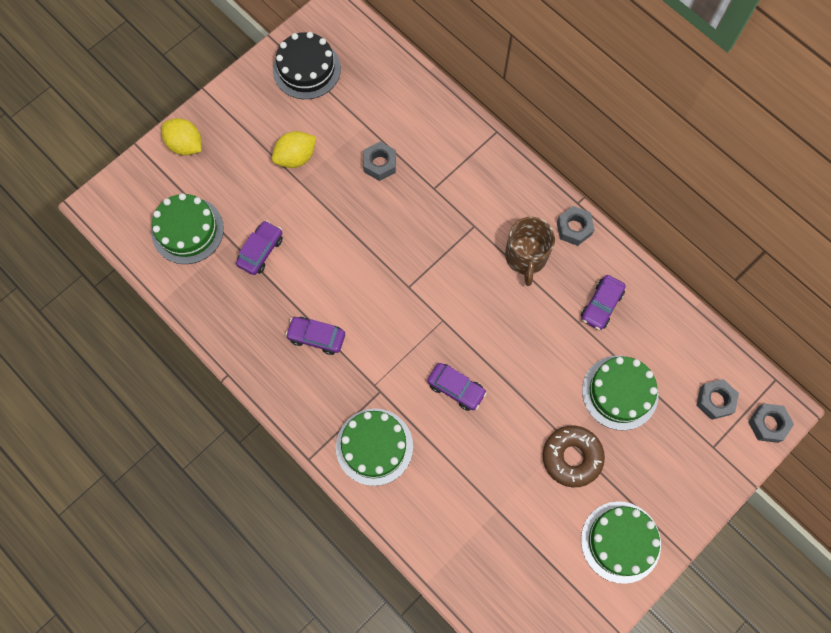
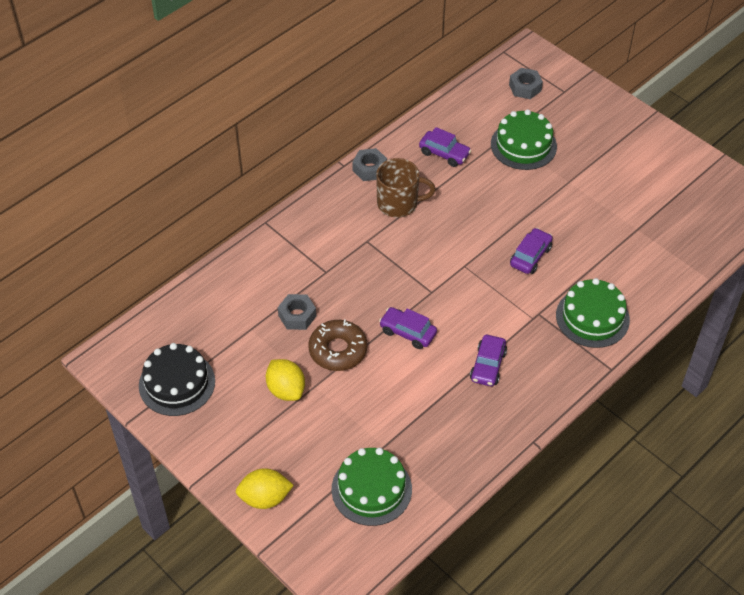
camera: 90 degrees left, 20 degrees down
yellow lemon [162,118,201,155] -> yellow lemon turned 45 degrees clockwise [236,468,294,509]
purple car [236,220,283,275] -> purple car moved to [379,307,437,349]
brown donut [543,425,605,487] -> brown donut moved to [309,320,367,371]
green cake [581,501,661,584] -> none
grey nut [748,403,794,443] -> none

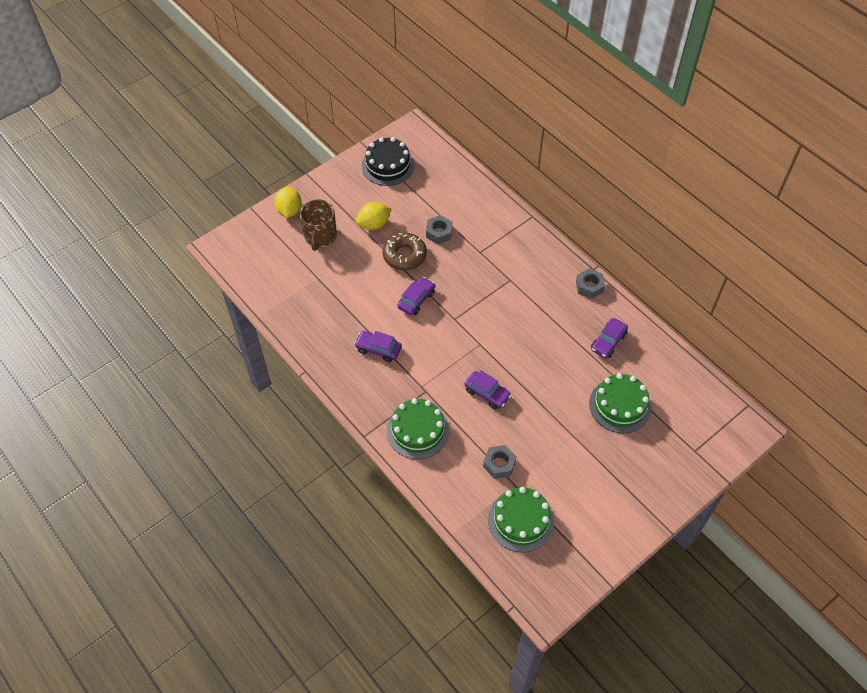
camera: 95 degrees right, 5 degrees up
green cake [331,448,412,526] -> green cake moved to [488,487,554,552]
brown mug [376,158,436,218] -> brown mug moved to [300,200,337,251]
grey nut [509,68,543,99] -> grey nut moved to [483,445,516,479]

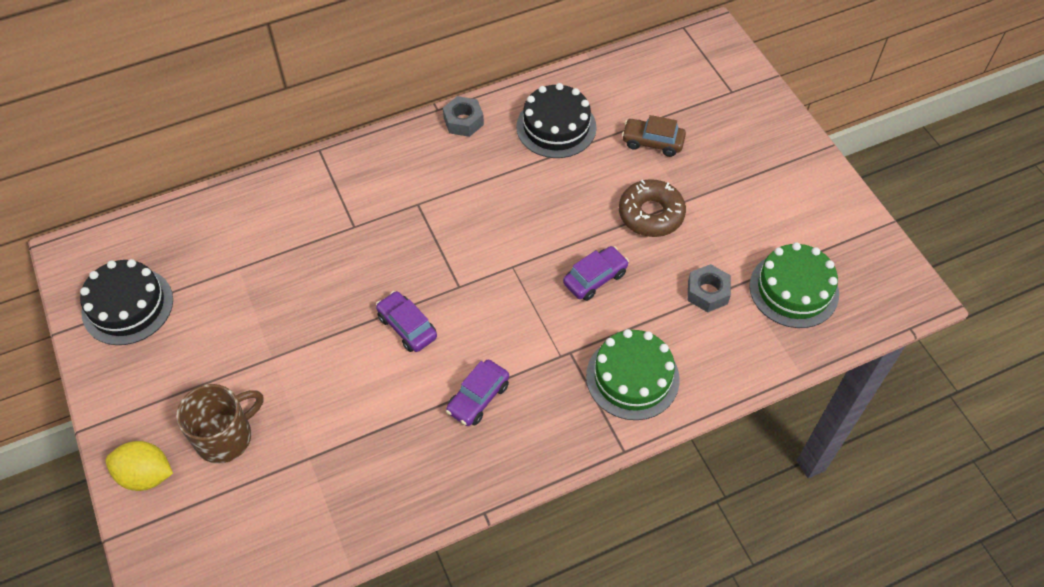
camera: 75 degrees left, 0 degrees up
brown mug [300,200,337,251] -> brown mug turned 60 degrees counterclockwise [176,384,263,464]
yellow lemon [356,202,392,230] -> none
brown donut [383,233,427,270] -> brown donut moved to [619,179,686,237]
grey nut [426,215,452,244] -> none
green cake [589,373,651,433] -> brown car [622,115,686,157]
purple car [591,318,628,358] -> black cake [516,83,596,158]

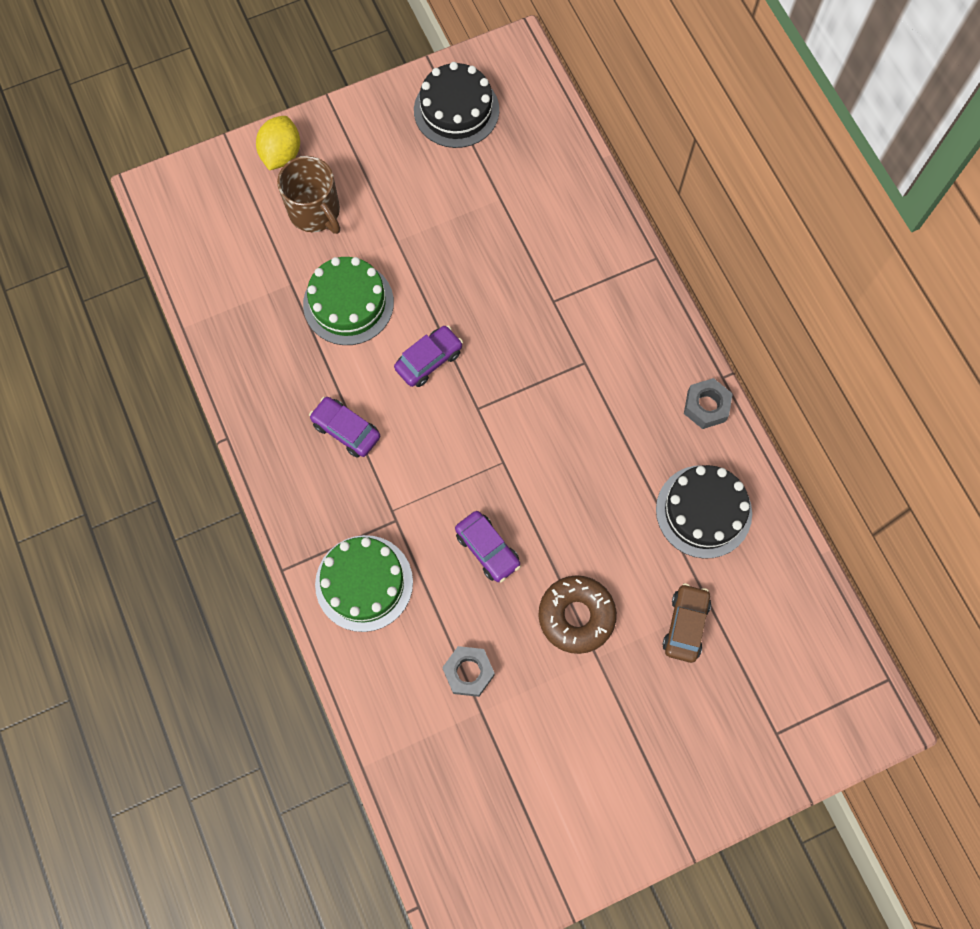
camera: 90 degrees right, 15 degrees up
green cake [750,242,839,328] -> green cake moved to [303,257,394,345]

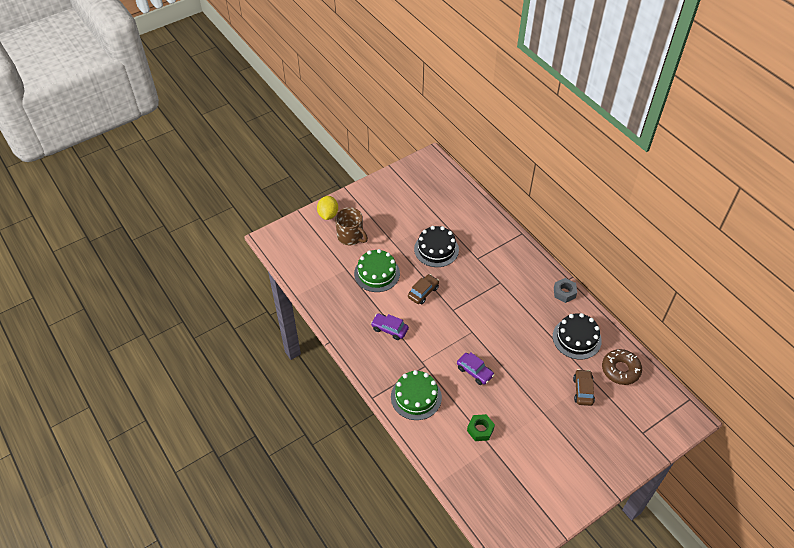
camera: 10 degrees left, 20 degrees down
purple car [394,326,463,387] -> brown car [408,274,439,304]
black cake [414,62,499,148] -> black cake moved to [414,226,459,267]
grey nut [442,646,495,697] -> green nut [467,414,495,441]
brown donut [538,575,617,654] -> brown donut moved to [602,349,642,385]

